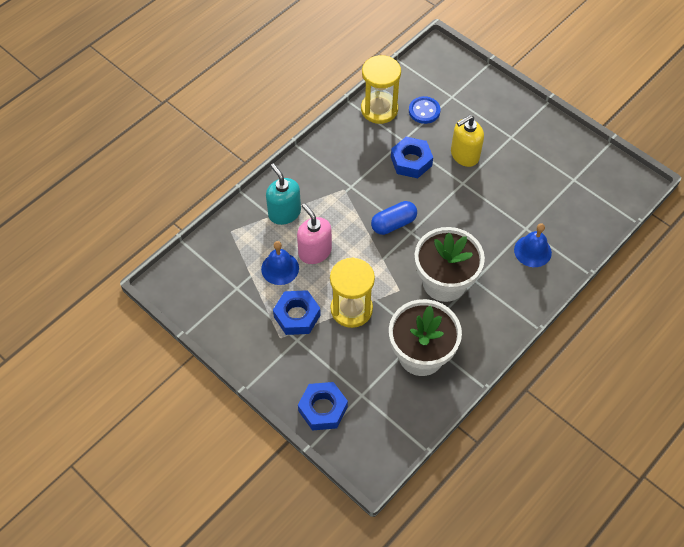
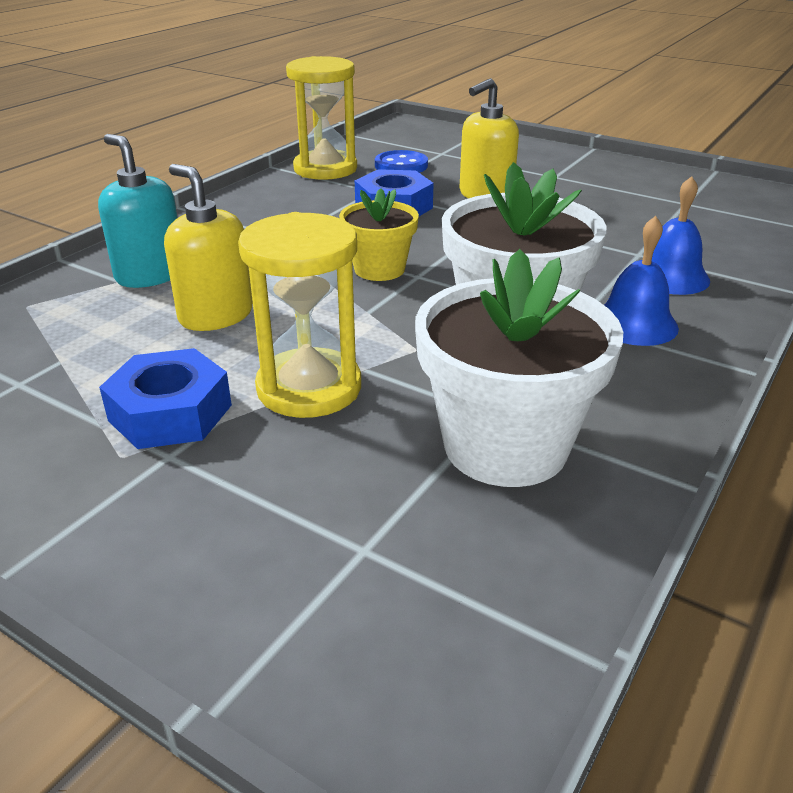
camera: 10 degrees left, 25 degrees down
blue bell [261,241,299,285] -> blue bell moved to [604,216,679,346]
pink soap dispenser [297,203,332,264] -> yellow soap dispenser [164,164,253,331]
blue nut [298,382,348,430] -> none
blue capsule [371,201,417,235] -> yellow flower pot [339,188,419,281]

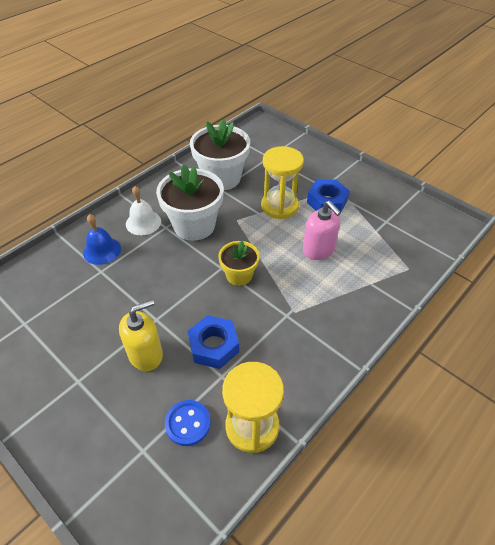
camera: 170 degrees left, 15 degrees up
turquoise soap dispenser [98,134,177,288] -> none
yellow soap dispenser [164,164,253,331] -> pink soap dispenser [303,201,341,260]
blue bell [604,216,679,346] -> white bell [126,186,161,235]

